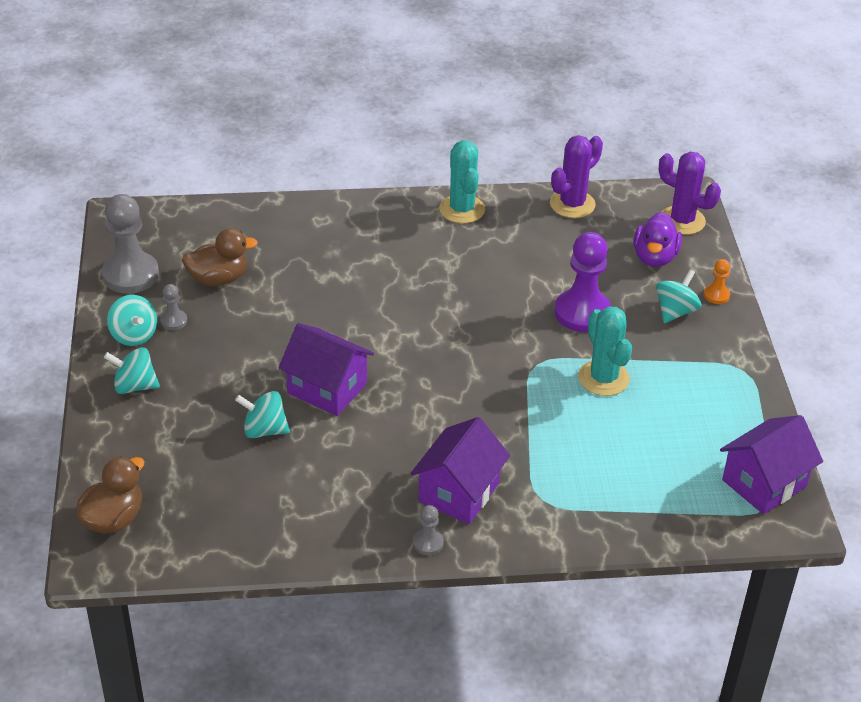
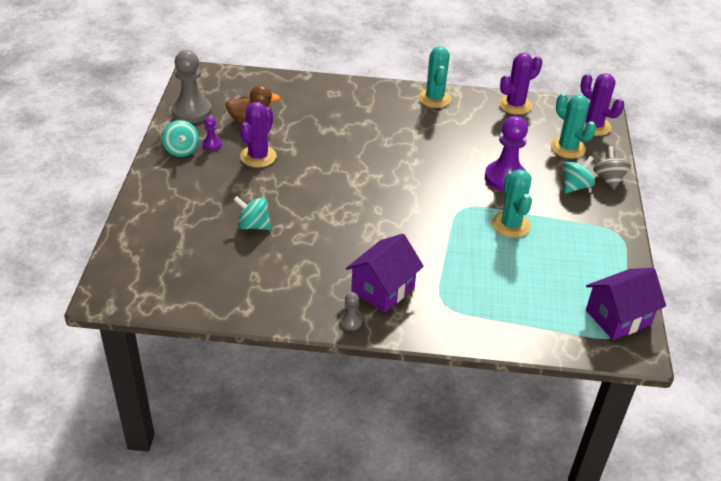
camera: 10 degrees right, 0 degrees up
brown duck [76,457,145,534] -> none
turquoise spinning top [104,347,160,394] -> none
grey pawn [160,284,187,330] -> purple pawn [202,117,222,151]
purple house [278,323,374,416] -> none
purple duck [633,212,682,267] -> turquoise cactus [551,93,596,159]
orange pawn [704,259,730,304] -> grey spinning top [593,146,631,190]
none -> purple cactus [240,102,277,168]

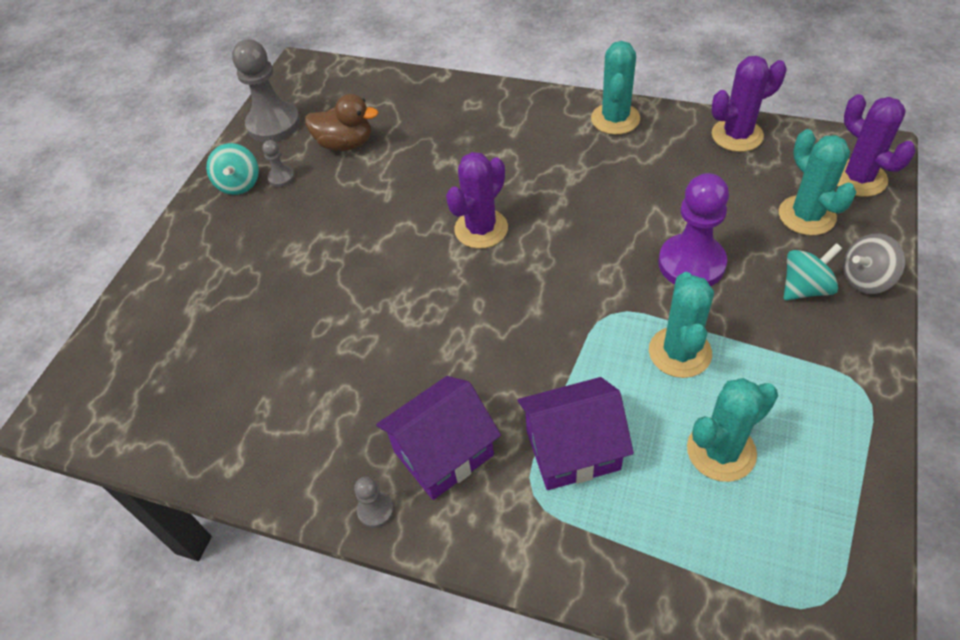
camera: 20 degrees right, 10 degrees up
purple pawn [202,117,222,151] -> grey pawn [262,140,295,187]
turquoise spinning top [233,196,271,230] -> none
purple cactus [240,102,277,168] -> purple cactus moved to [446,152,508,249]
purple house [586,268,666,340] -> purple house moved to [518,377,634,490]
grey spinning top [593,146,631,190] -> grey spinning top turned 120 degrees counterclockwise [843,233,905,294]
none -> turquoise cactus [687,378,778,482]

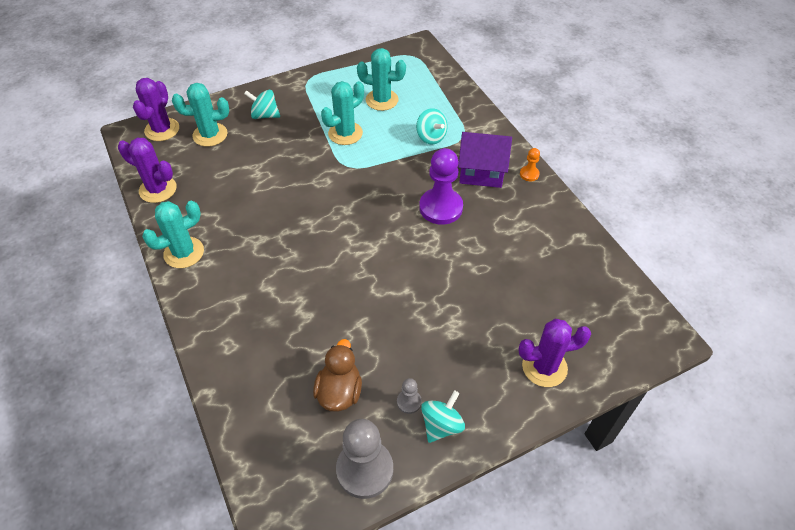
camera: 140 degrees left, 0 degrees up
brown duck [305,94,378,151] -> brown duck turned 45 degrees clockwise [313,339,362,412]
grey pawn [354,477,394,528] -> orange pawn [520,148,540,181]
purple cactus [446,152,508,249] -> purple cactus moved to [518,319,591,387]
purple house [518,377,634,490] -> turquoise spinning top [416,108,448,145]
purple pawn [658,173,729,286] -> purple pawn moved to [419,148,463,225]
turquoise cactus [779,129,856,236] -> turquoise cactus turned 60 degrees clockwise [172,83,229,146]
grey spinning top [843,233,905,294] -> none

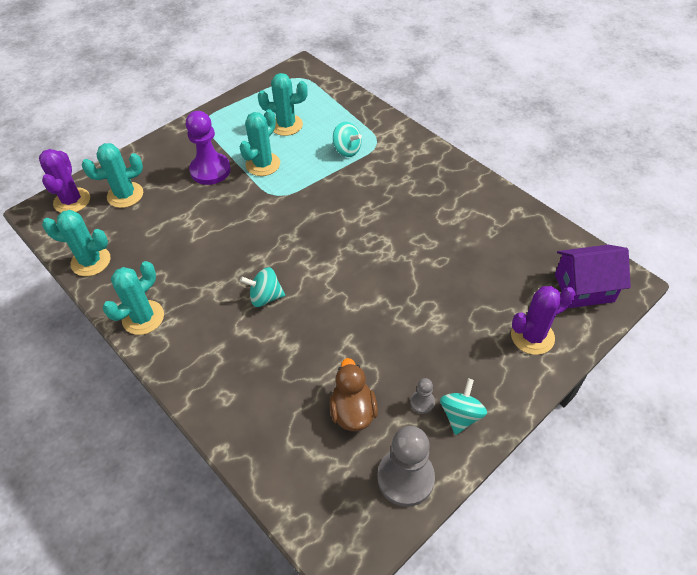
camera: 15 degrees left, 0 degrees up
purple cactus [118,138,177,203] -> turquoise cactus [42,210,110,276]
turquoise spinning top [244,90,280,119] -> turquoise spinning top moved to [240,267,285,307]
purple pawn [419,148,463,225] -> purple pawn moved to [186,111,231,185]
purple house [458,132,512,188] -> purple house moved to [555,245,631,308]
orange pawn [520,148,540,181] -> none

